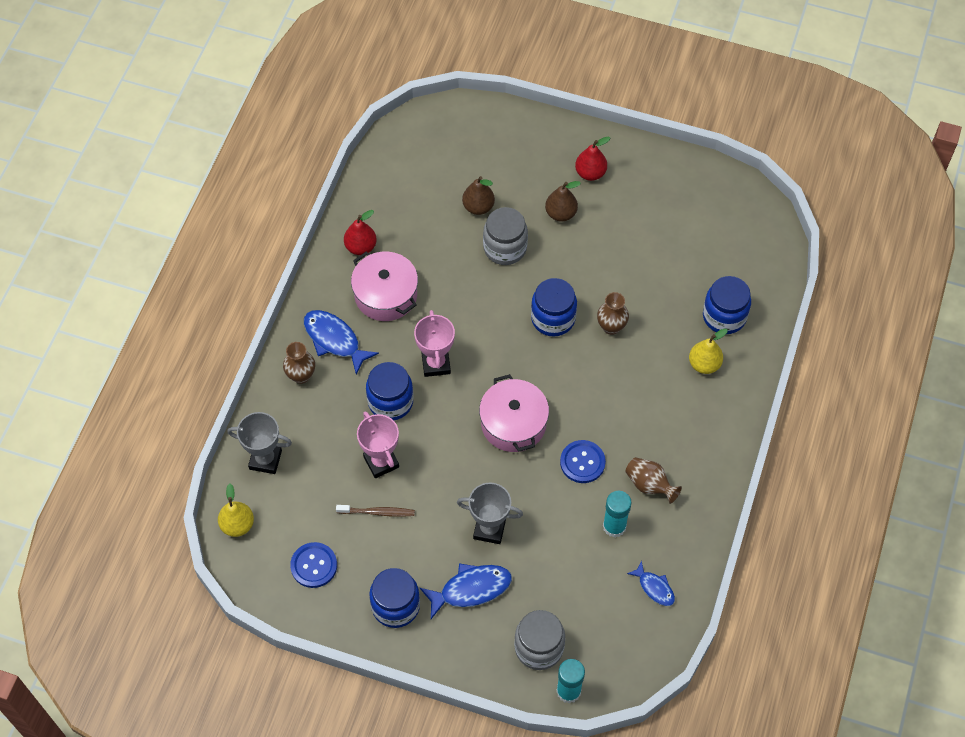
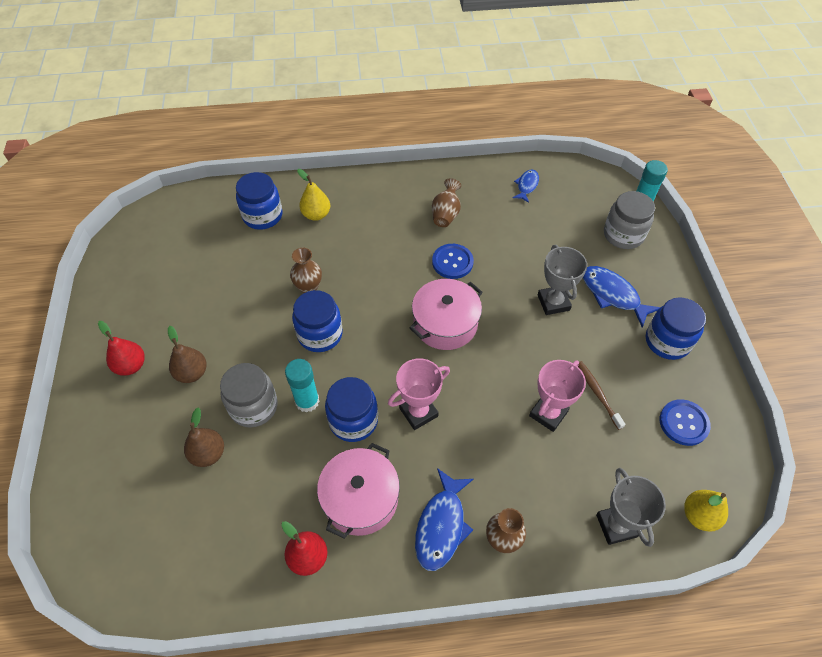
camera: 115 degrees left, 5 degrees down
blue jar [366,362,413,420] -> blue jar moved to [325,377,378,442]
turquoise glue stick [603,491,632,538] -> turquoise glue stick moved to [285,359,320,413]

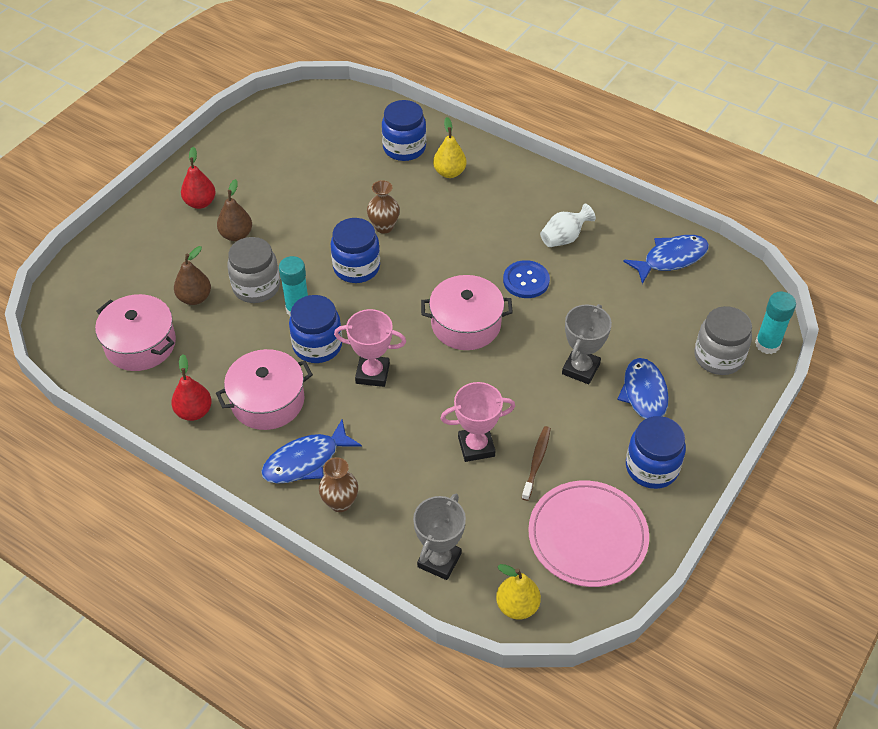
camera: 40 degrees right, 5 degrees down
brown vase [432,178,461,227] -> white vase [540,204,596,247]
blue fish [513,170,539,203] -> blue fish [623,235,709,284], size x1.68
blue button [660,399,711,446] -> pink plate [528,480,649,587]
none -> pink pot [95,294,176,371]

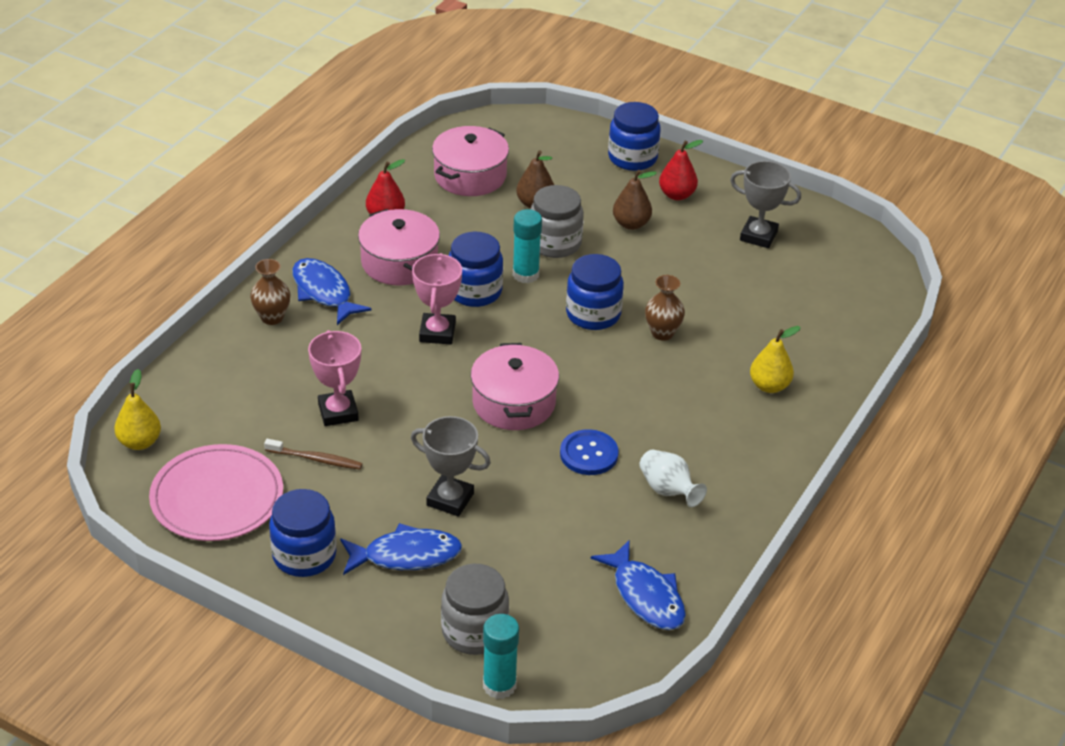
camera: 85 degrees right, 10 degrees down
blue jar [382,100,426,161] -> blue jar moved to [608,102,661,171]
grey trophy [413,494,466,580] -> grey trophy moved to [730,161,801,248]

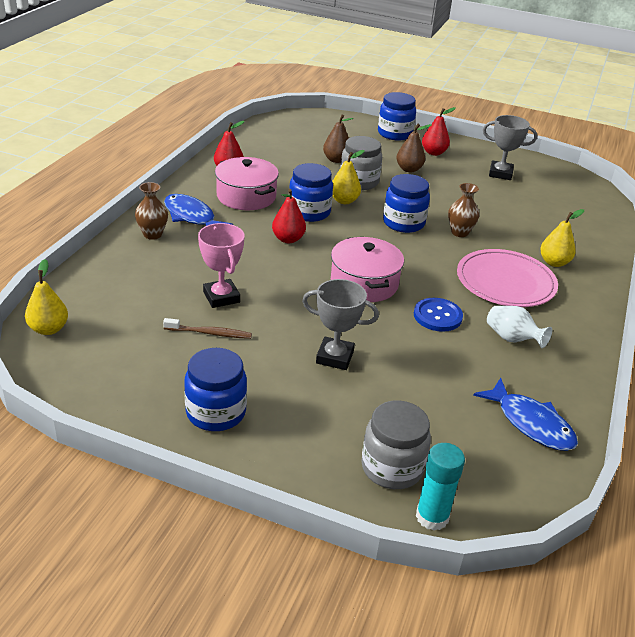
camera: 10 degrees left, 5 degrees down
pink plate [149,444,283,541] -> pink plate moved to [457,249,558,307]
blue fish [340,523,462,575] -> none
pink trophy [412,253,462,345] -> red pear [272,189,306,243]
pink pot [432,126,509,196] -> none
turquoise glue stick [513,209,542,283] -> yellow pear [332,150,365,204]

